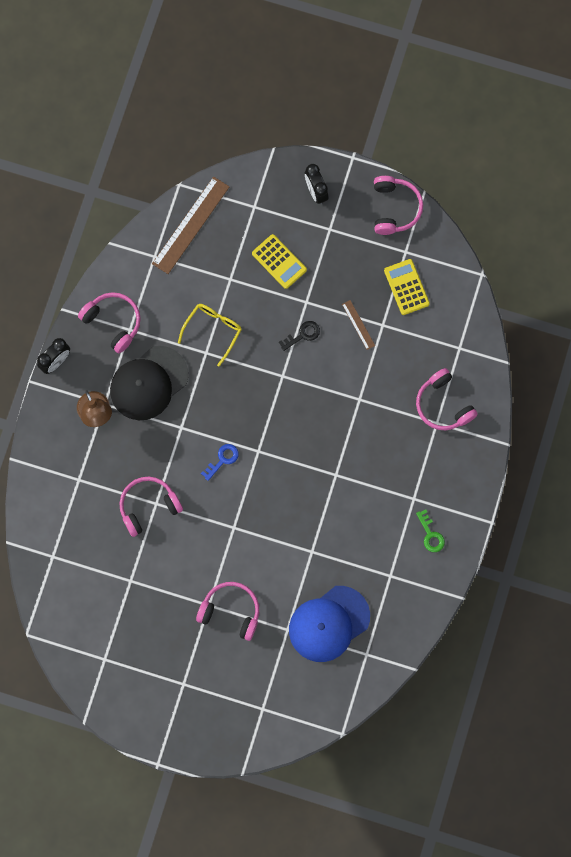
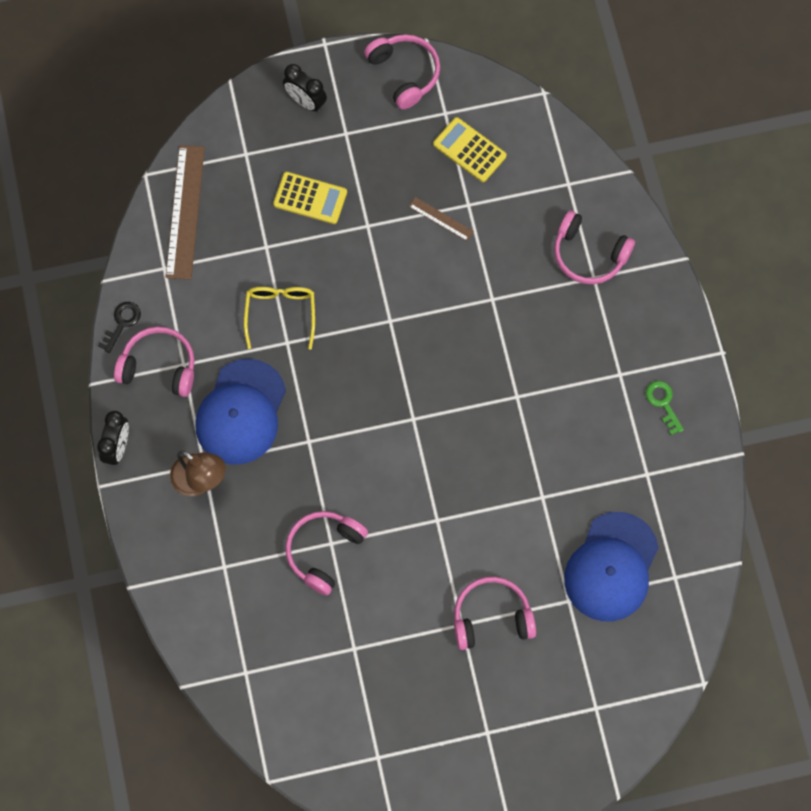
camera: 30 degrees left, 5 degrees down
black cap [110,346,188,420] -> blue cap [195,359,286,465]
blue key [201,444,239,481] -> none
black key [279,321,320,351] -> black key moved to [98,302,141,353]
green key [416,509,445,552] -> green key turned 150 degrees counterclockwise [645,381,684,435]

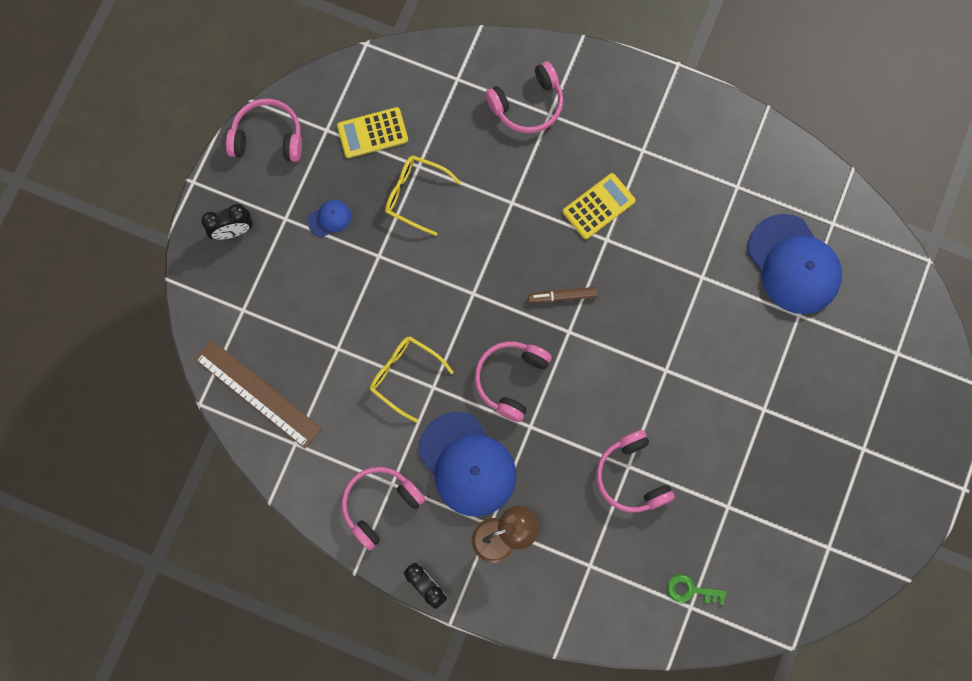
camera: 55 degrees left, 5 degrees up
black key [98,302,141,353] -> none
yellow calculator [273,172,347,224] -> yellow calculator moved to [563,173,636,239]
brown ruler [409,197,474,241] -> yellow glasses [385,155,461,236]
pink headphones [454,577,536,650] -> pink headphones moved to [475,341,552,422]
green key [645,381,684,435] -> green key moved to [667,574,726,605]
none -> blue cap [308,200,351,237]
none -> brown marker [528,287,598,303]

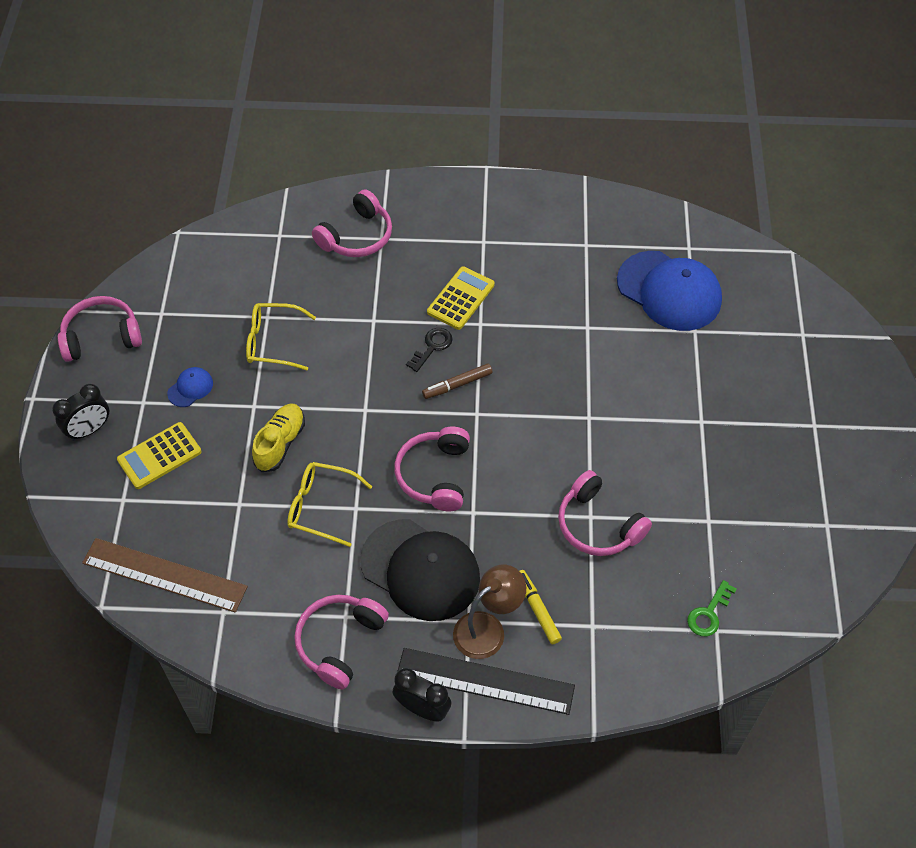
camera: 20 degrees left, 20 degrees down
yellow calculator [337,107,408,158] -> yellow calculator moved to [117,422,202,489]
blue cap [419,412,516,516] -> black cap [360,519,480,621]
green key [667,574,726,605] -> green key turned 45 degrees counterclockwise [687,580,737,636]
none -> yellow shoe [252,403,305,472]
none -> black ruler [397,648,575,715]
none -> black key [406,328,453,372]
none -> yellow marker [520,570,562,645]

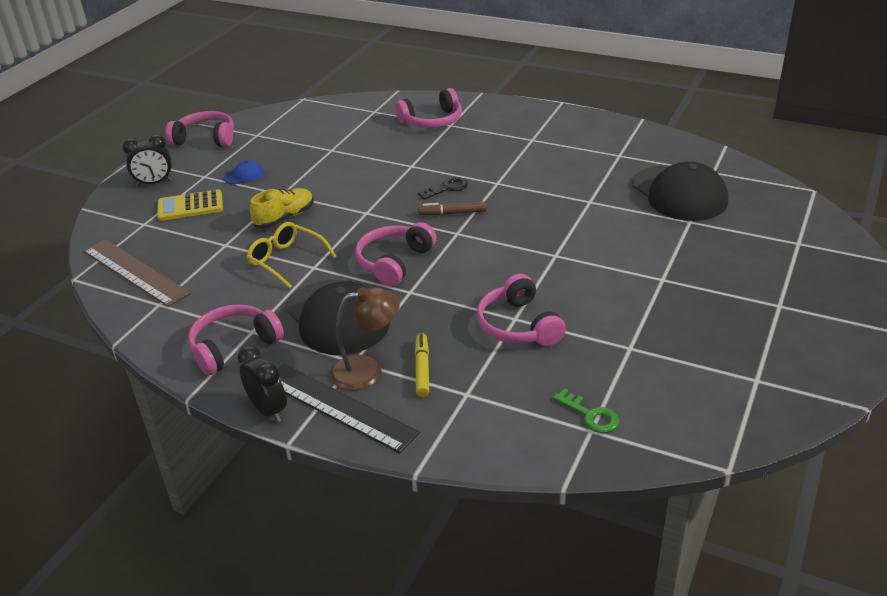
camera: 25 degrees right, 20 degrees down
yellow glasses [246,303,316,370] -> none
yellow calculator [427,266,495,330] -> none
blue cap [617,251,722,331] -> black cap [632,161,728,221]
green key [687,580,737,636] -> green key turned 105 degrees counterclockwise [553,389,619,433]

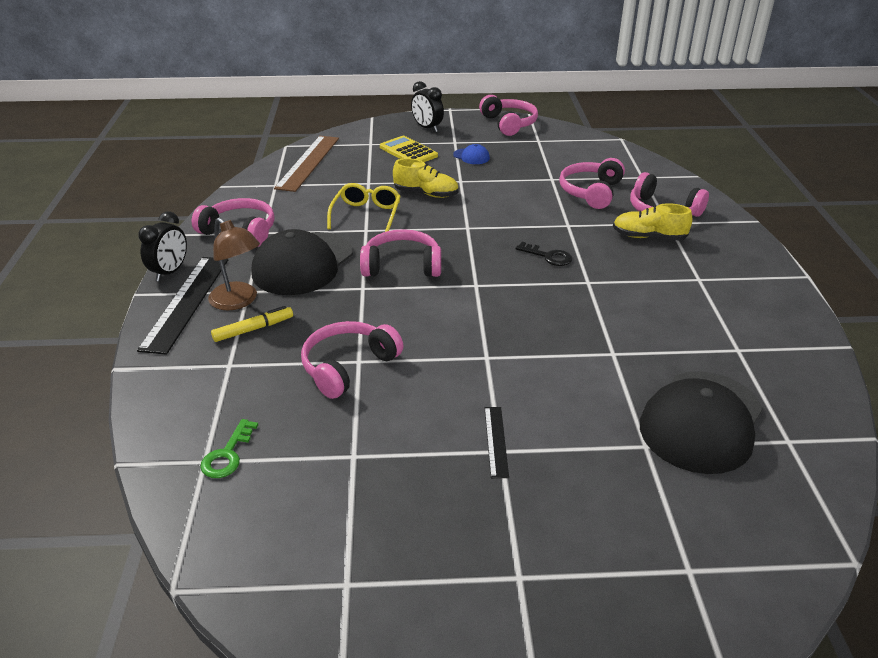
camera: 60 degrees right, 0 degrees up
brown marker [418,201,487,215] -> none
none -> black ruler [484,407,509,478]
none -> pink headphones [559,158,625,209]
none -> yellow shoe [613,203,692,241]

